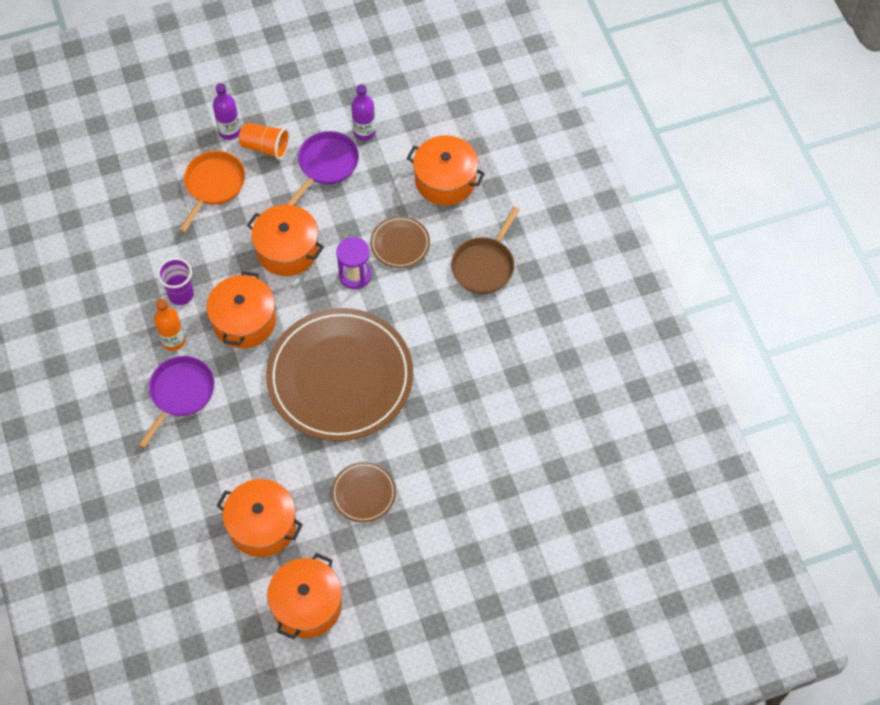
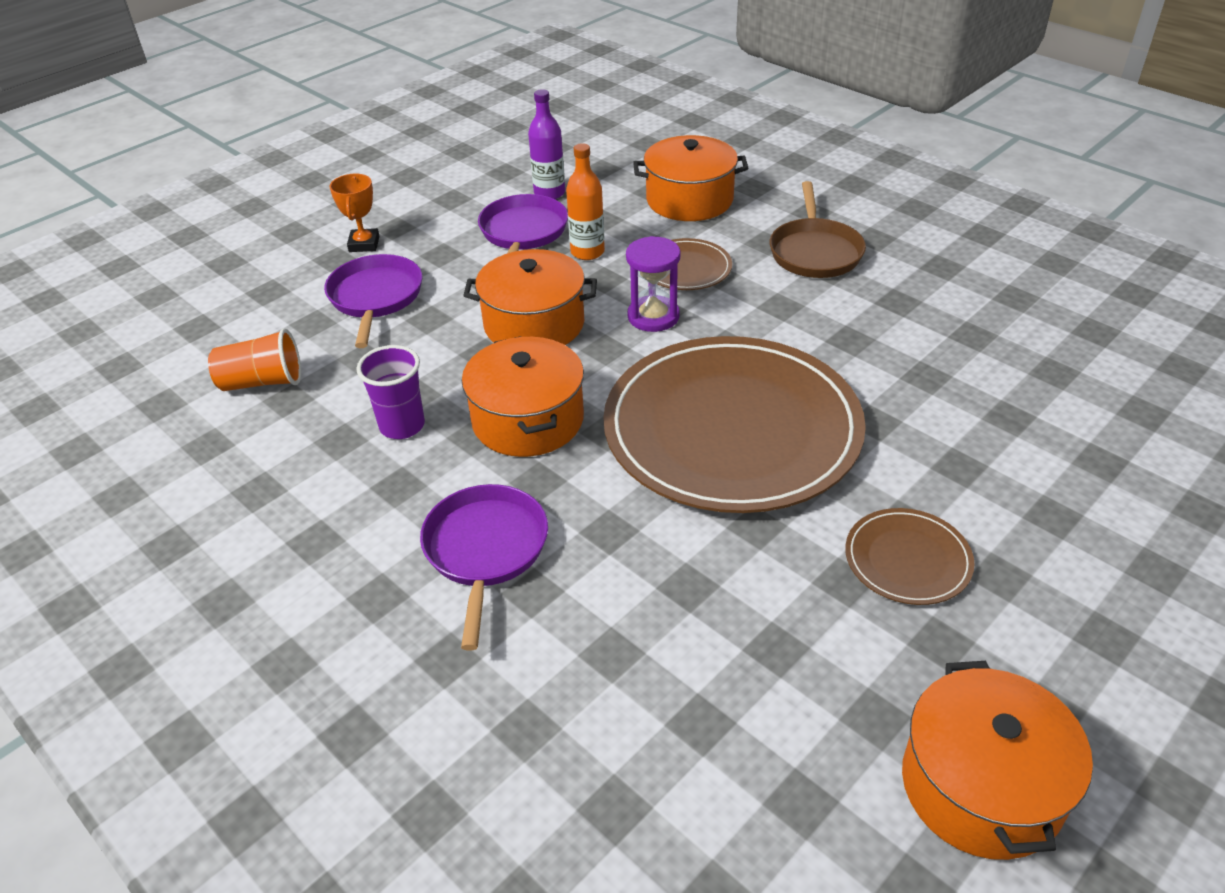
camera: 25 degrees left, 20 degrees down
orange bottle [154,299,185,351] -> orange bottle moved to [566,143,605,260]
orange pan [179,151,245,233] -> purple pan [324,254,422,348]
purple bottle [213,83,241,140] -> orange trophy [330,174,380,252]
orange pot [216,479,303,557] -> none
orange cup [239,123,290,160] -> orange cup moved to [208,329,301,391]

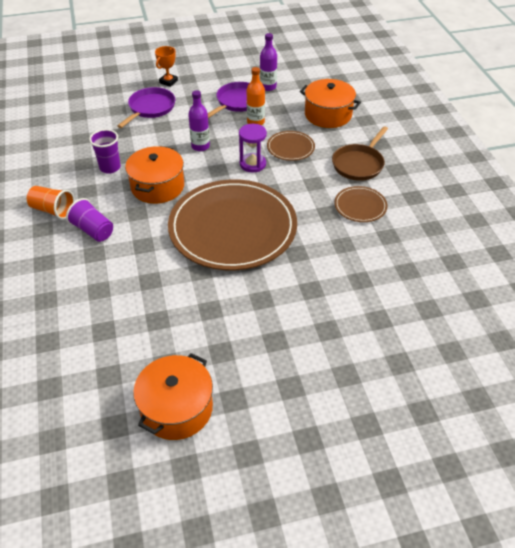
camera: 30 degrees right, 5 degrees up
orange cup [208,329,301,391] -> orange cup moved to [27,186,75,219]
purple pan [420,484,548,651] -> purple cup [66,198,113,242]
orange pot [463,249,597,345] -> purple bottle [188,90,210,151]
brown plate [845,508,975,605] -> brown plate moved to [334,186,388,222]

